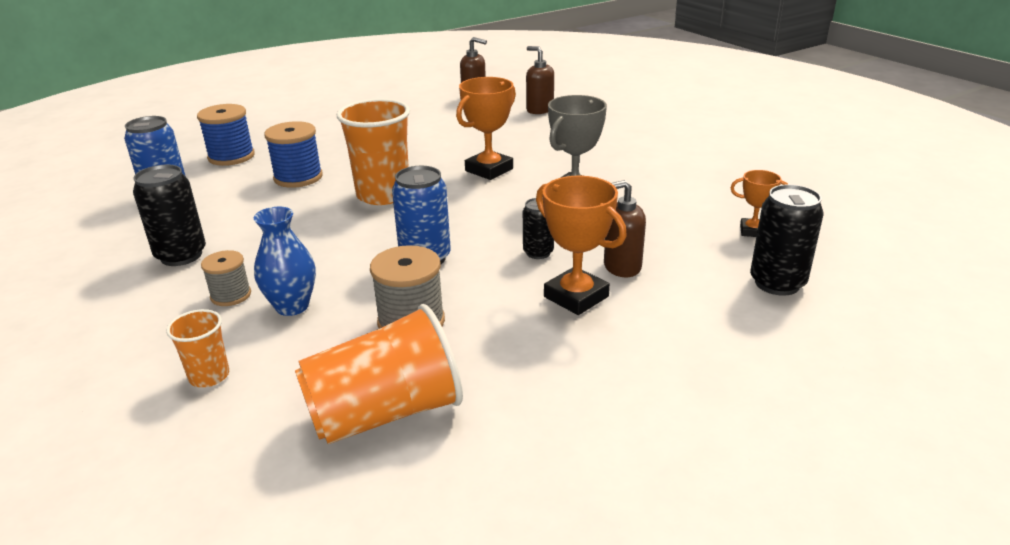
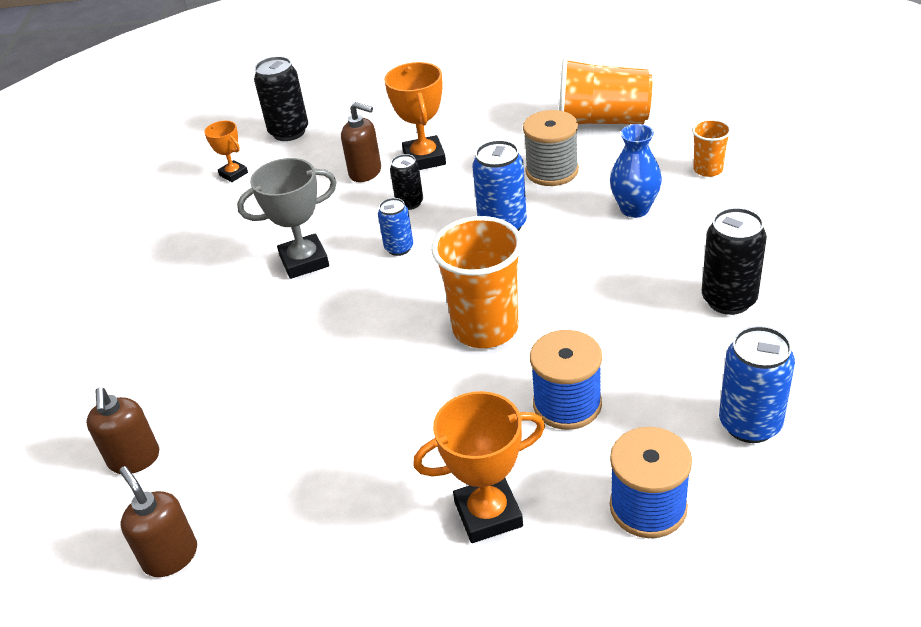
camera: 145 degrees left, 10 degrees up
grey spool [201,250,251,306] -> none
orange trophy [456,77,516,180] -> orange trophy moved to [413,391,545,543]
none -> blue can [378,198,413,256]

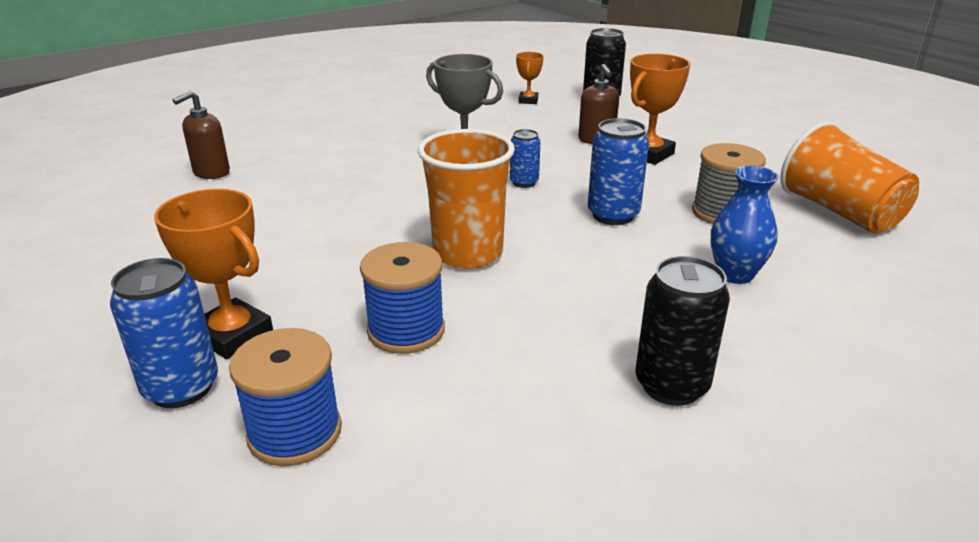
camera: 50 degrees right, 10 degrees down
brown soap dispenser [119,466,197,577] -> none
black can [390,154,423,210] -> none
orange cup [692,119,731,177] -> none
blue can [719,326,795,443] -> blue can moved to [110,258,218,408]

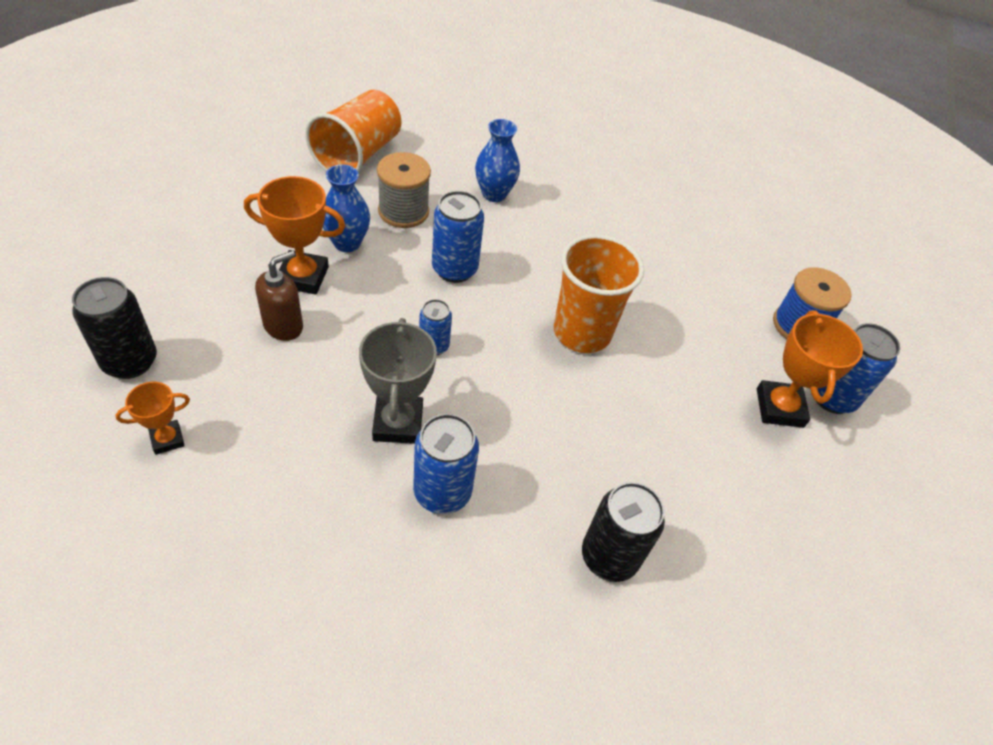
camera: 130 degrees left, 20 degrees up
brown soap dispenser [173,91,230,179] -> none
blue spool [360,242,445,354] -> none
black can [636,256,730,406] -> black can moved to [582,482,665,582]
none -> blue vase [323,164,370,252]
none -> blue can [413,414,479,514]

